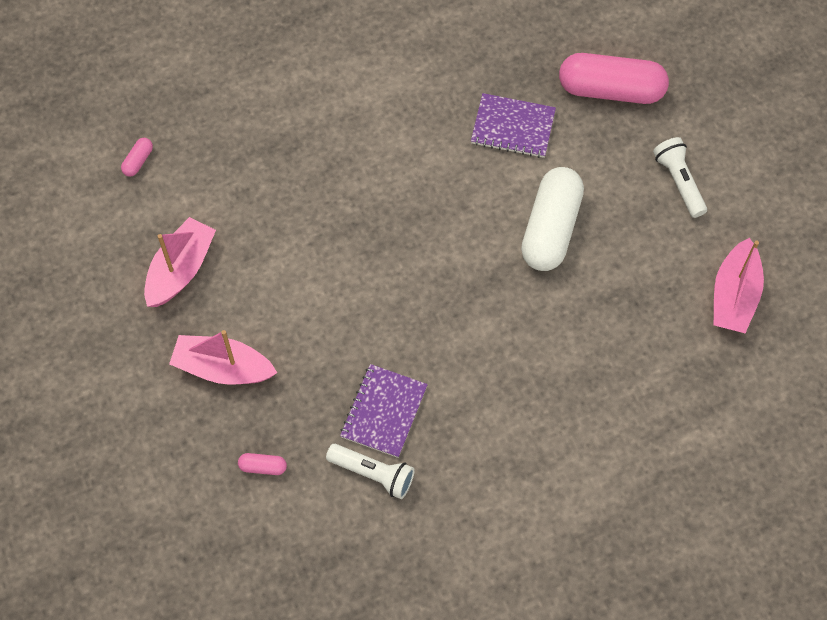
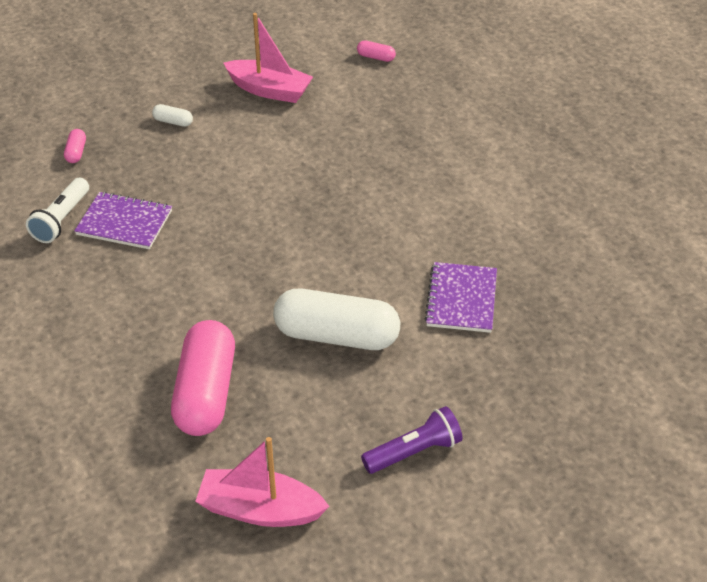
camera: 85 degrees right, 20 degrees down
pink boat [169,330,277,385] -> white capsule [152,104,193,127]
pink capsule [559,53,669,104] -> pink capsule moved to [171,320,235,436]
white flashlight [653,137,707,218] -> purple flashlight [361,406,463,474]

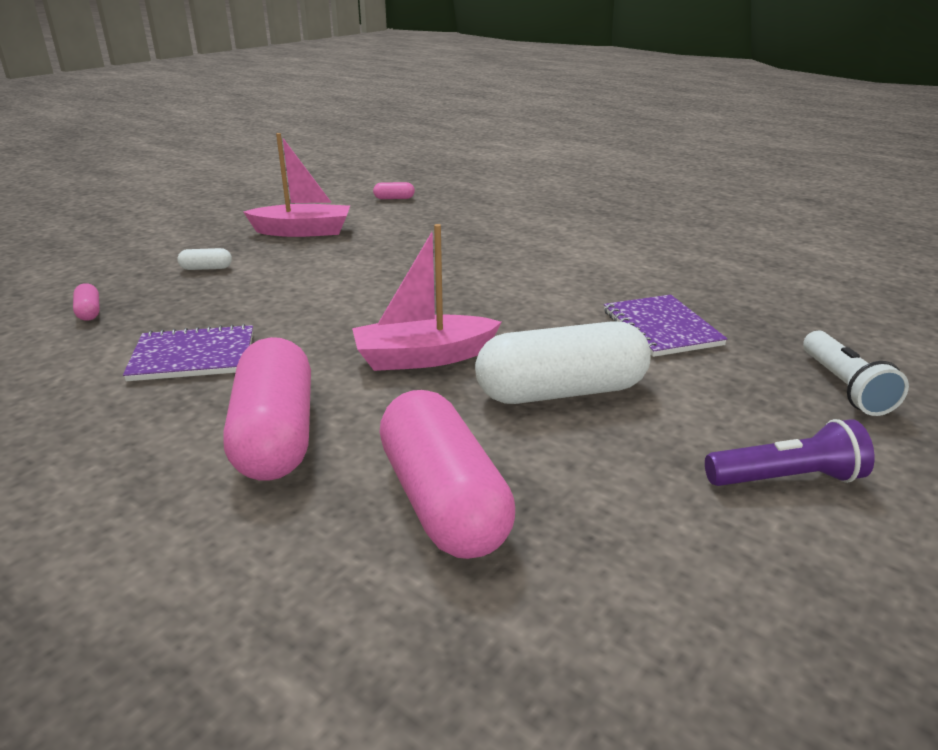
camera: 25 degrees left, 15 degrees down
white flashlight [26,178,89,243] -> white flashlight moved to [803,330,909,416]
pink boat [195,437,330,527] -> pink boat moved to [352,224,501,371]
purple flashlight [361,406,463,474] -> purple flashlight turned 45 degrees clockwise [705,419,875,486]
none -> pink capsule [223,337,311,481]

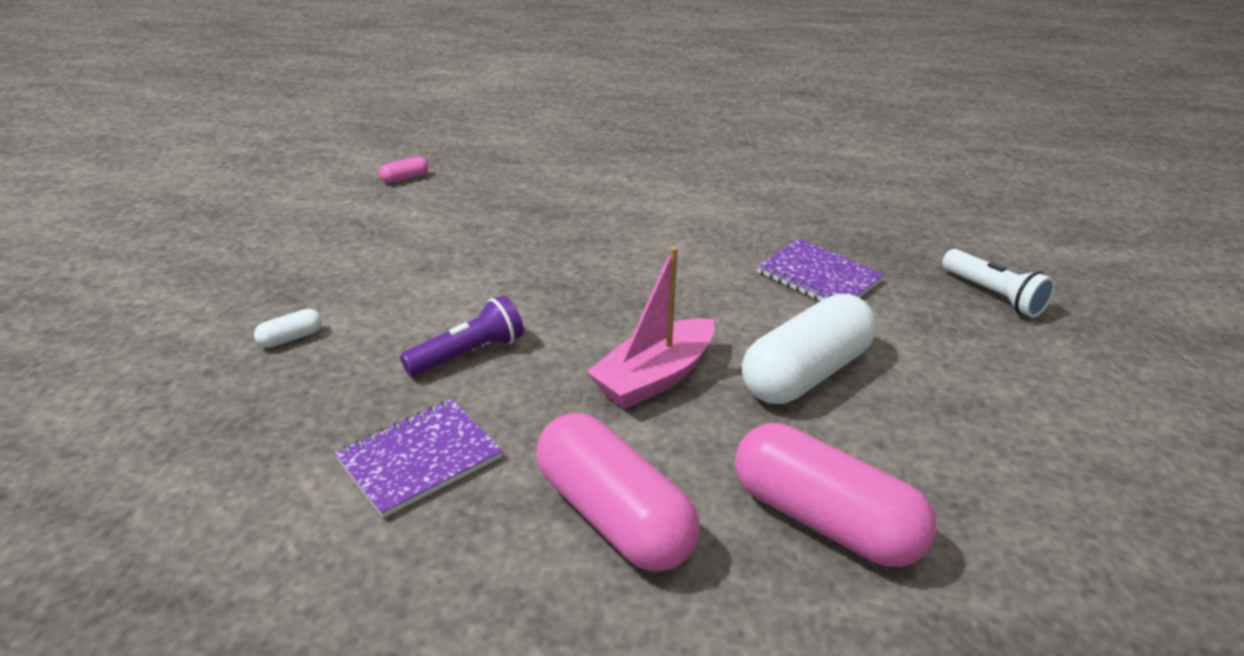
camera: 30 degrees left, 5 degrees up
pink capsule [73,283,100,321] -> none
pink boat [244,133,350,237] -> none
purple flashlight [705,419,875,486] -> purple flashlight moved to [400,295,524,377]

